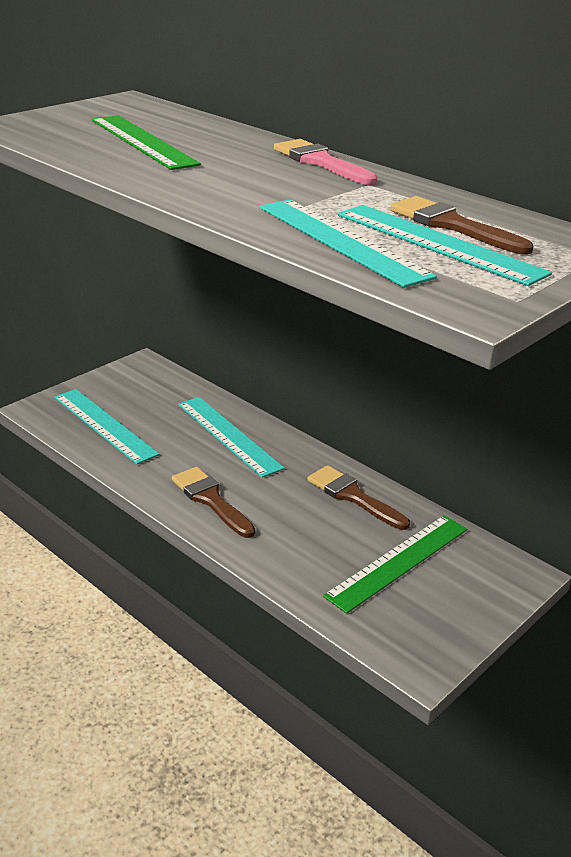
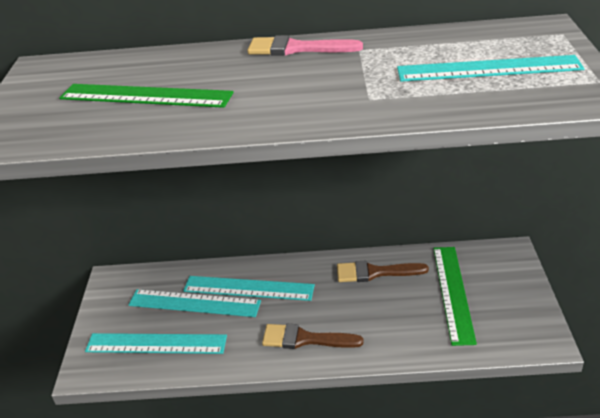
camera: 40 degrees left, 5 degrees up
turquoise ruler [259,200,437,288] -> turquoise ruler moved to [129,289,261,317]
brown brush [390,196,533,255] -> none

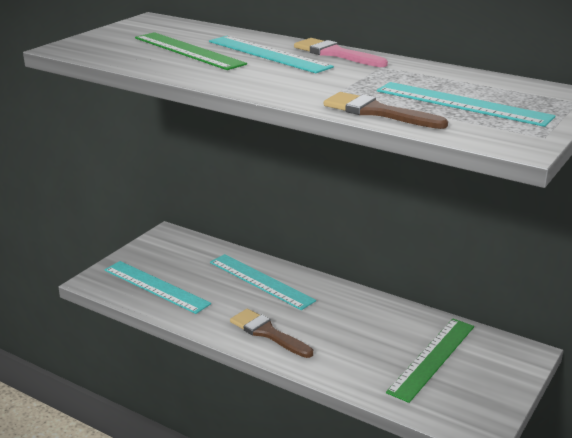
camera: 30 degrees right, 10 degrees down
turquoise ruler [129,289,261,317] -> turquoise ruler moved to [209,36,334,73]
brown brush [337,261,429,282] -> brown brush moved to [324,92,448,129]

